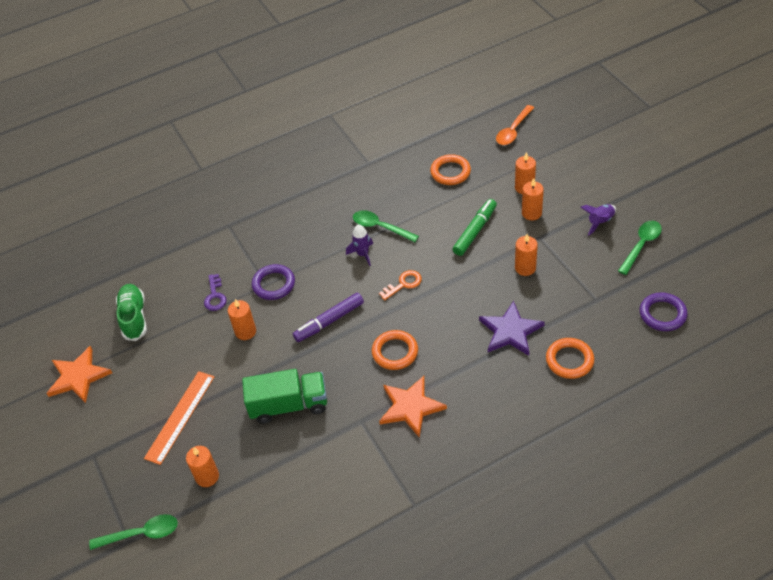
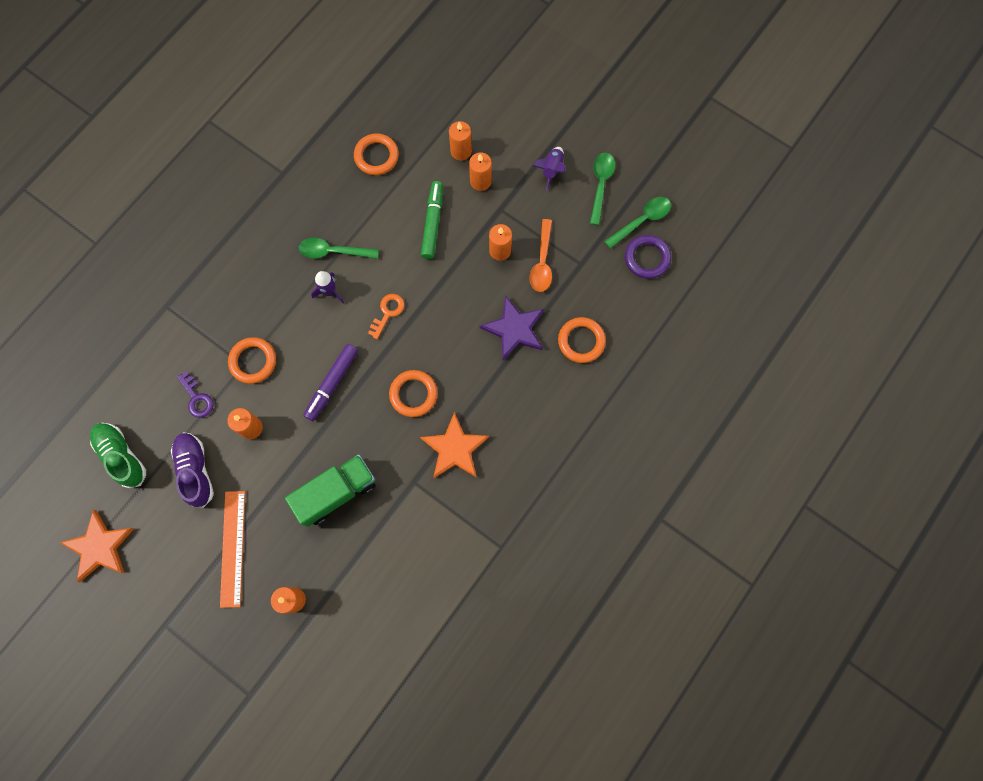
camera: 30 degrees left, 25 degrees up
green spoon [89,514,178,550] -> green spoon moved to [604,197,671,249]
purple ring [252,264,295,300] -> orange ring [228,337,276,384]
orange spoon [496,105,534,145] -> orange spoon moved to [530,219,552,292]
none -> purple shoe [171,432,214,508]

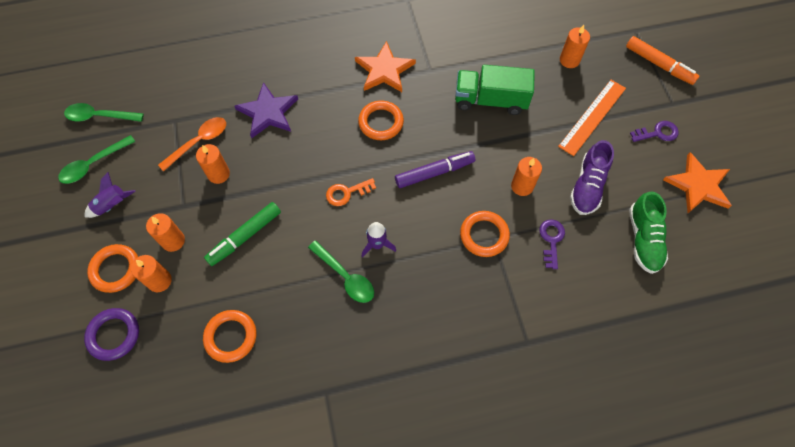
camera: 140 degrees left, 10 degrees down
orange ring [558,317,606,363] -> orange ring moved to [87,244,138,293]
purple ring [625,235,671,279] -> purple ring moved to [84,308,139,361]
none -> orange marker [626,36,699,85]
none -> purple key [630,121,679,142]

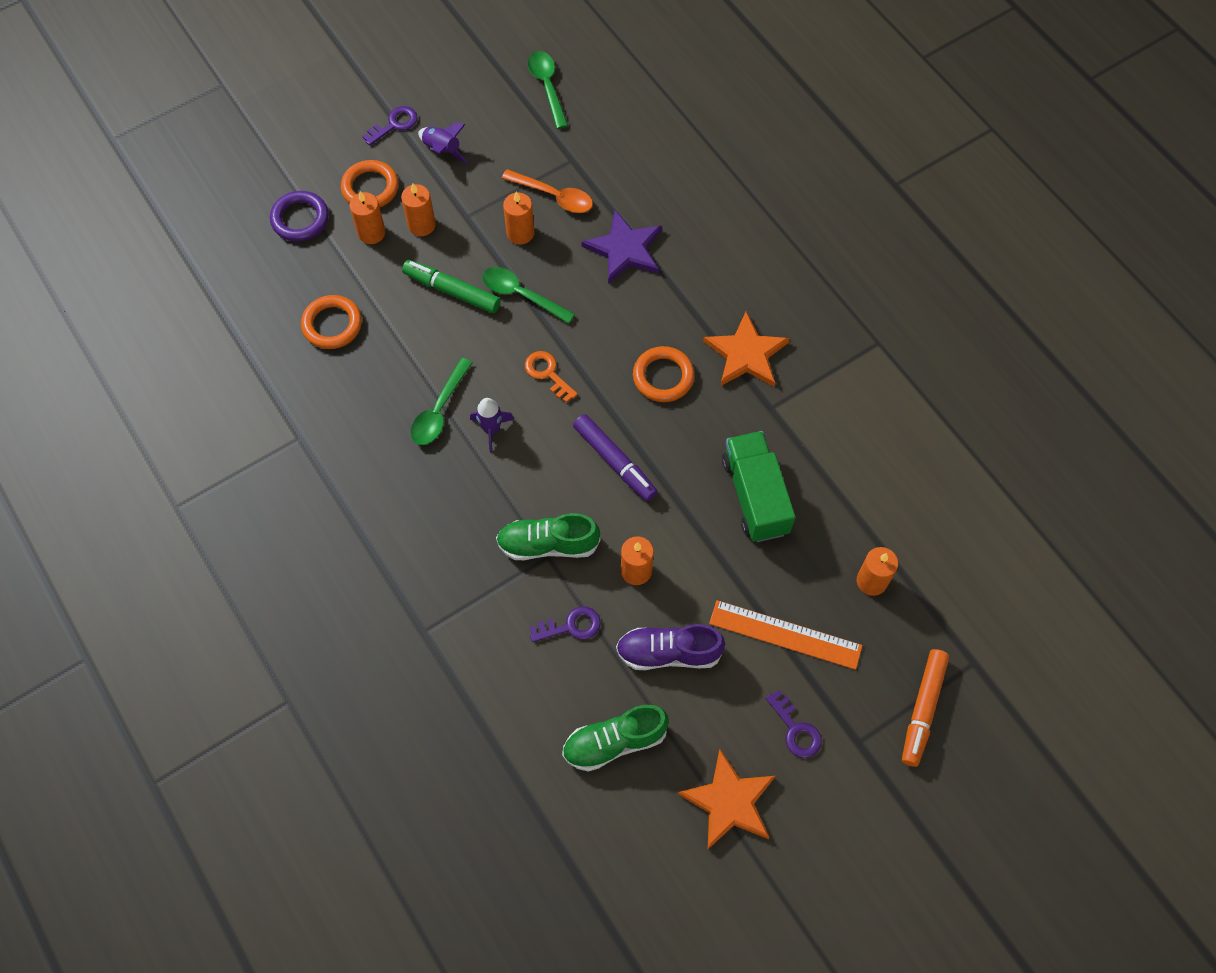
camera: 70 degrees right, 0 degrees up
green spoon [58,135,135,184] -> green spoon moved to [482,267,575,324]
orange ring [460,211,510,257] -> green shoe [496,513,600,560]
none -> purple key [362,106,418,146]

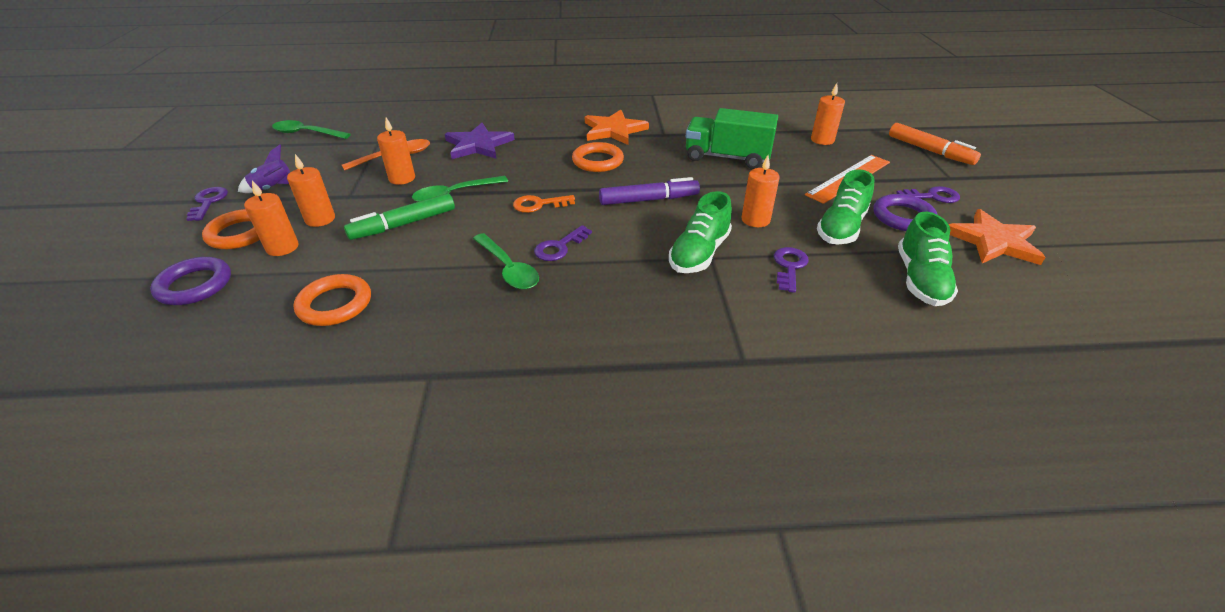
camera: 60 degrees left, 25 degrees down
purple rocket [470,398,514,453] -> purple key [534,225,592,261]
purple shoe [616,624,725,670] -> green shoe [817,169,875,245]
none -> purple ring [873,194,938,231]

